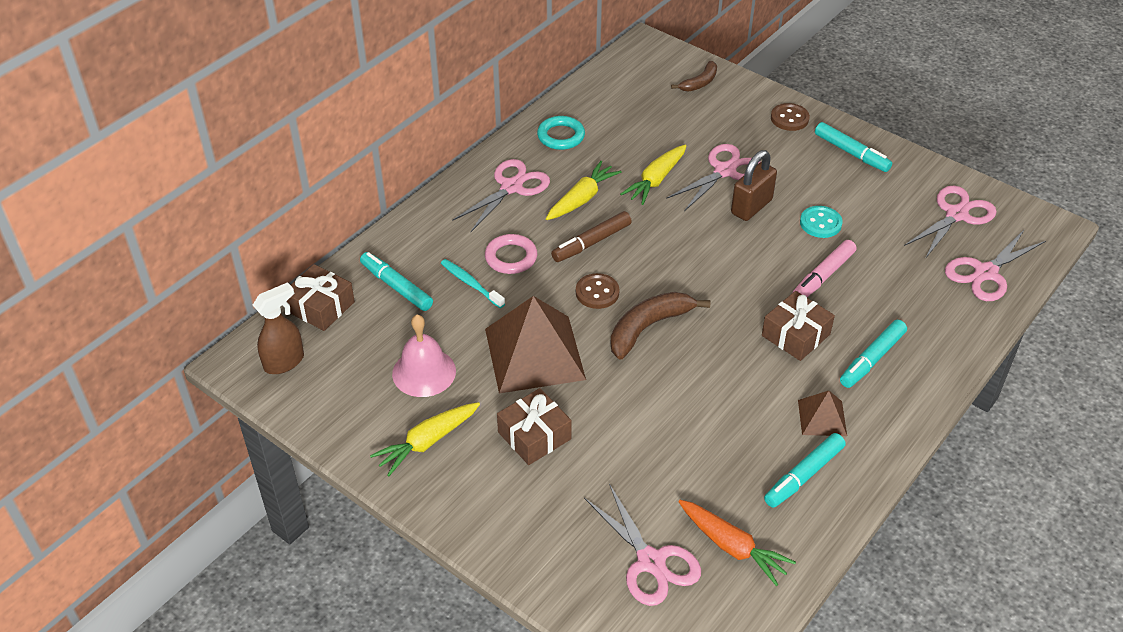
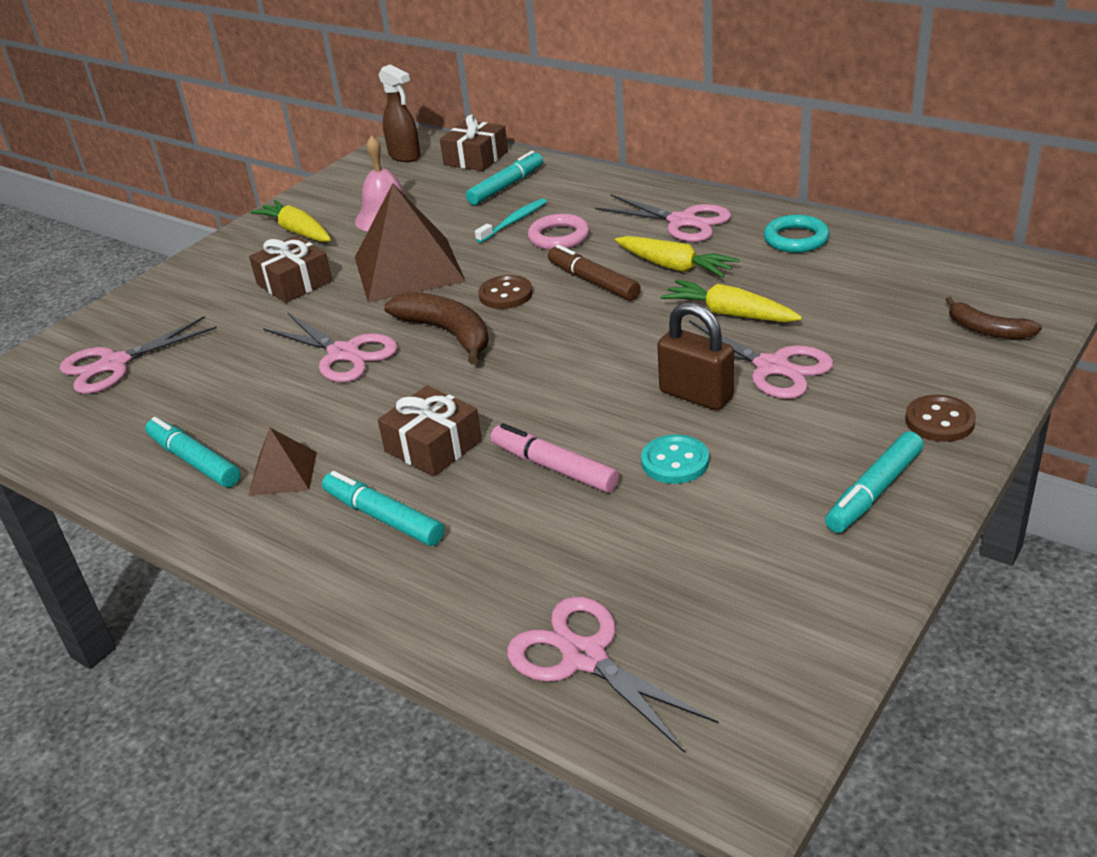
camera: 90 degrees right, 10 degrees down
orange carrot [678,500,796,586] -> none
pink scissors [904,186,997,259] -> pink scissors moved to [263,312,398,382]

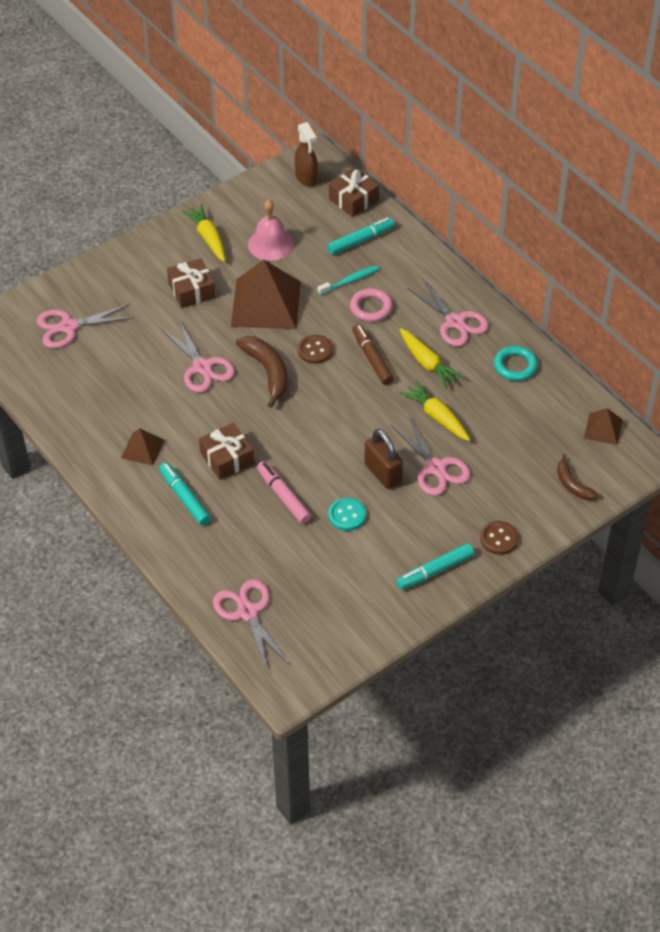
camera: 15 degrees right, 15 degrees up
turquoise marker [145,417,240,487] -> none
none -> brown pyramid [584,408,623,445]

